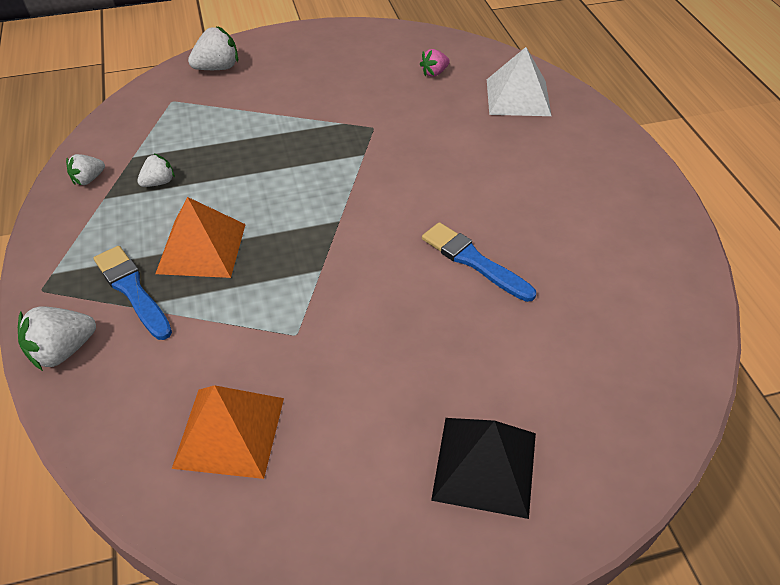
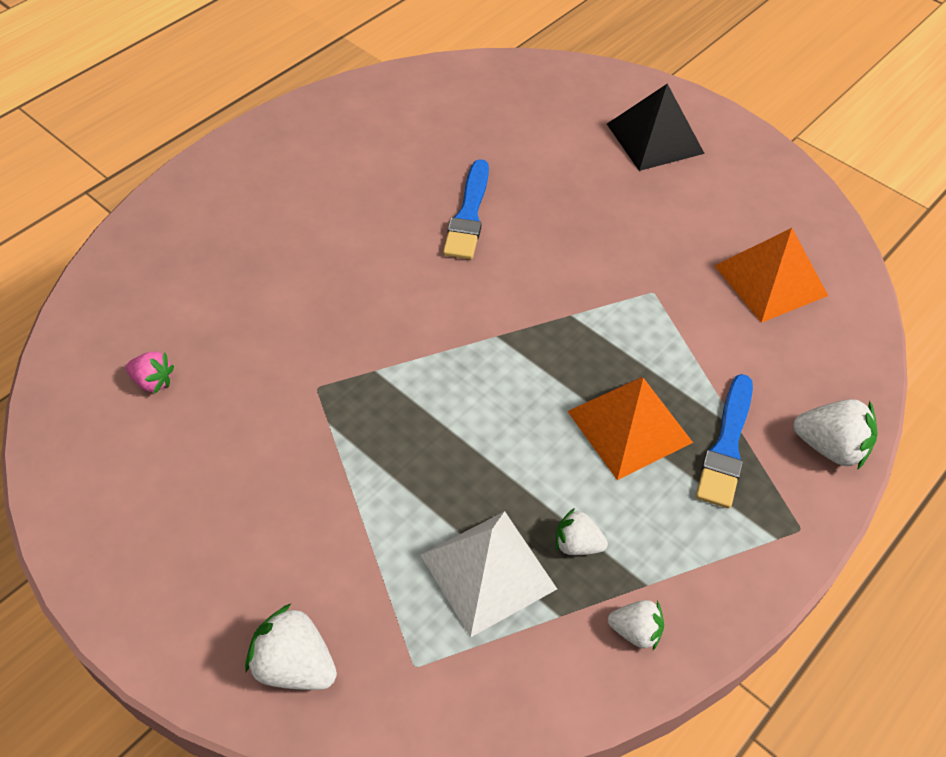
camera: 125 degrees left, 5 degrees up
white pyramid [487,47,552,116] -> white pyramid moved to [421,511,557,638]

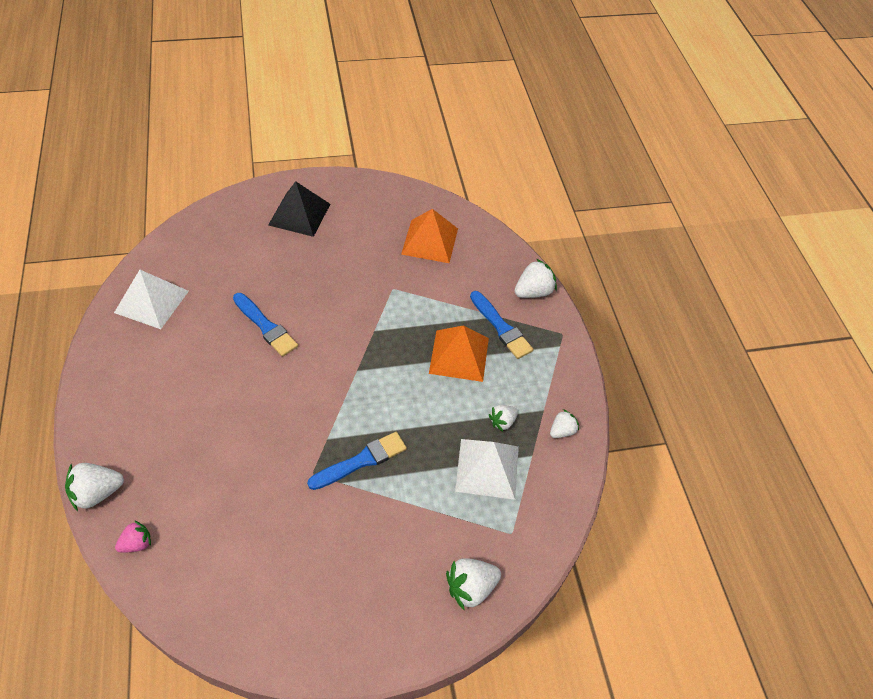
camera: 55 degrees left, 0 degrees up
pink strawberry [126,351,174,394] -> pink strawberry moved to [115,520,151,553]
none -> white strawberry [65,463,124,511]
none -> white pyramid [114,270,189,329]
none -> blue brush [307,432,407,490]

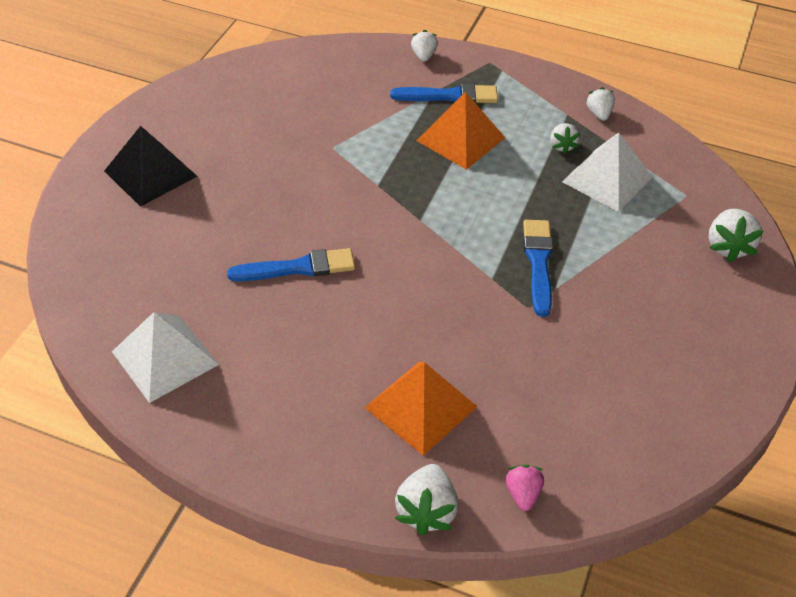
camera: 55 degrees left, 5 degrees down
orange pyramid [401,209,458,263] -> orange pyramid moved to [364,362,477,456]
white strawberry [514,259,557,298] -> white strawberry [411,30,438,62], size x0.63

